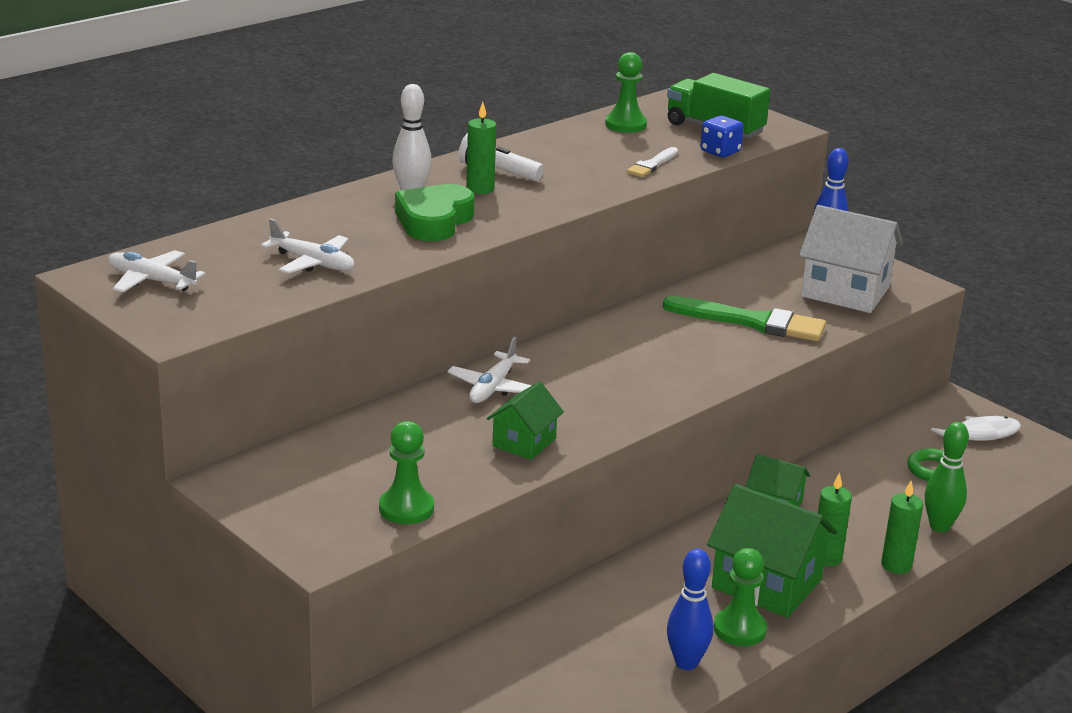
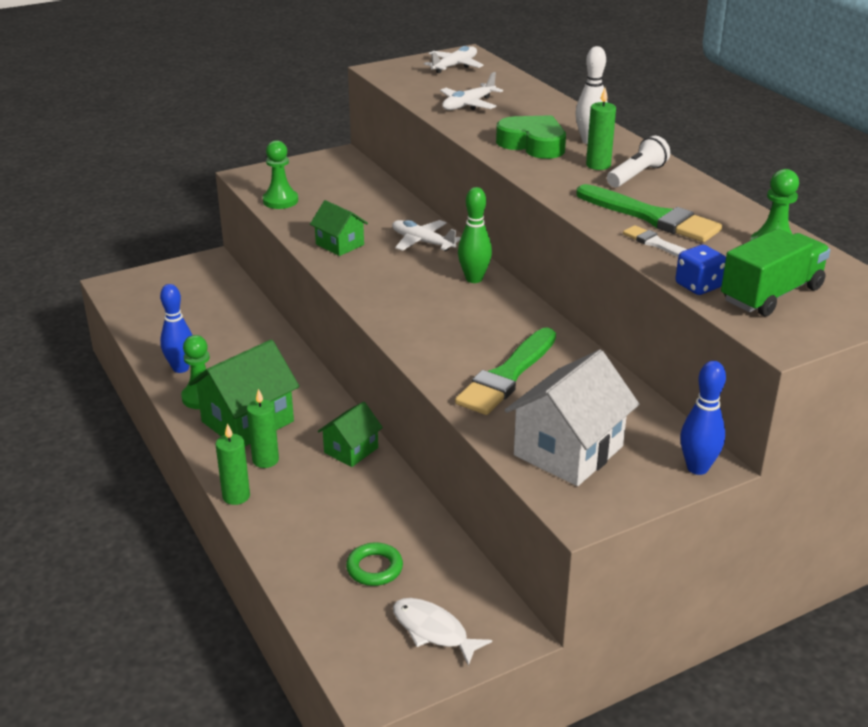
camera: 105 degrees right, 5 degrees up
green bowling pin [925,422,969,532] -> green bowling pin moved to [458,187,492,283]
white fish [931,416,1021,441] -> white fish turned 135 degrees clockwise [393,598,492,666]
none -> green brush [576,184,722,242]

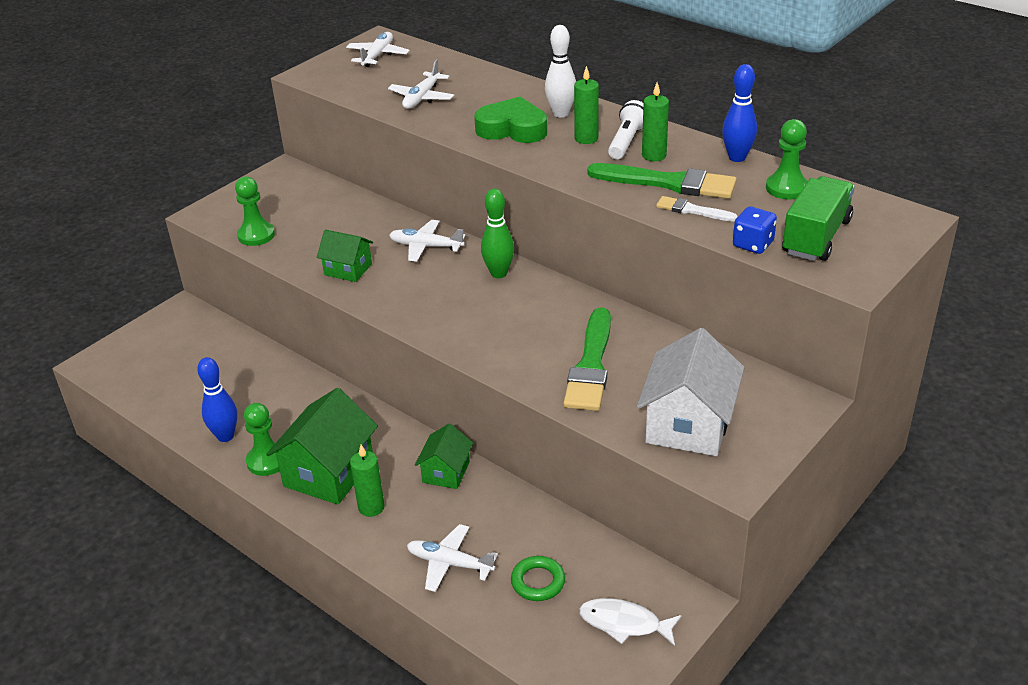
camera: 20 degrees left, 5 degrees up
green candle [216,423,250,505] -> green candle moved to [642,83,669,161]
blue bowling pin [680,361,726,475] -> blue bowling pin moved to [722,64,757,162]
none -> white plane [407,524,498,592]

